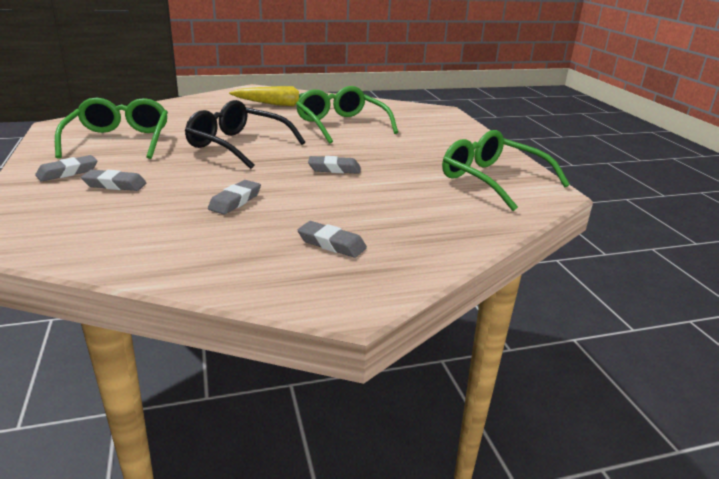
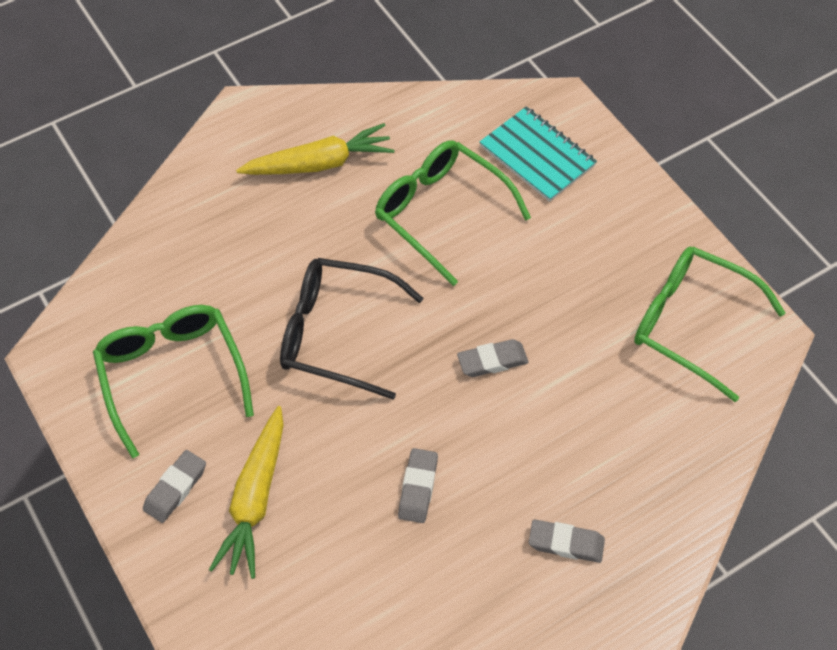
camera: 15 degrees left, 30 degrees up
grey eraser [81,170,147,191] -> yellow carrot [209,406,284,579]
none -> turquoise notebook [480,106,597,202]

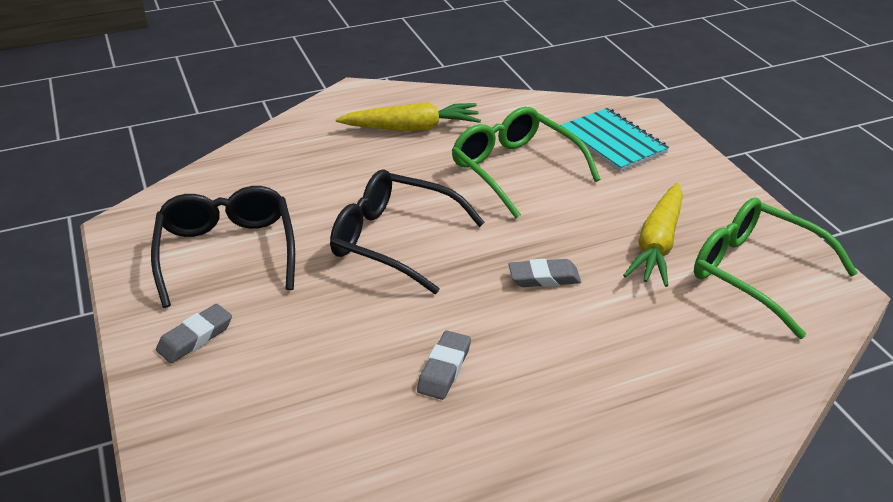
camera: 10 degrees right, 20 degrees down
green glasses [93,305,254,458] -> black glasses [151,186,295,308]
yellow carrot [209,406,284,579] -> yellow carrot moved to [623,183,683,287]
grey eraser [529,519,605,563] -> none

